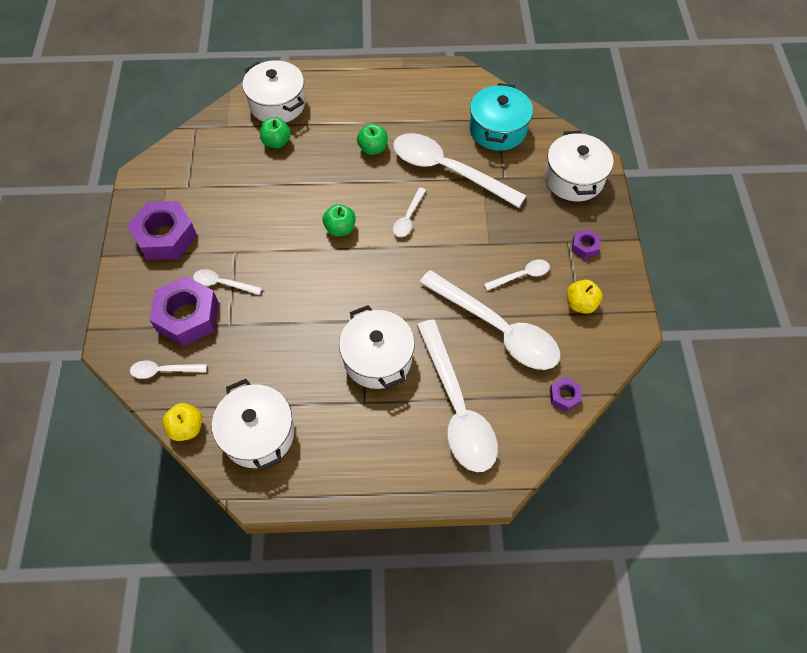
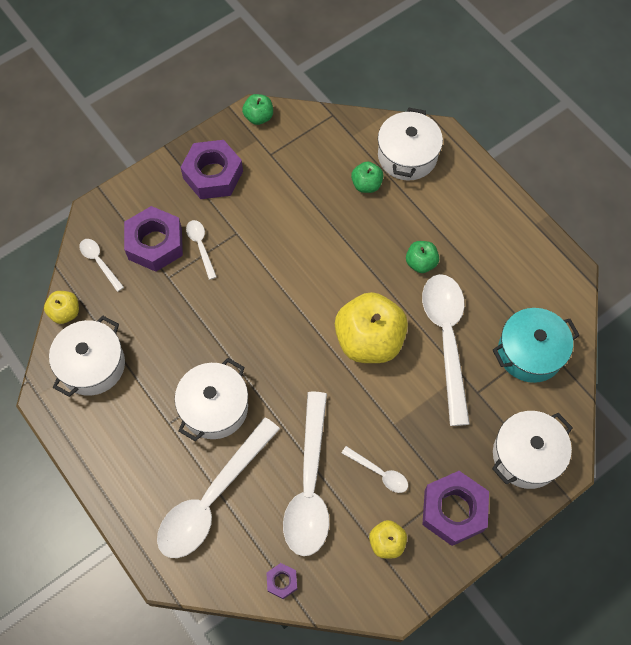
camera: 55 degrees right, 5 degrees up
green apple [323,204,356,236] -> green apple moved to [242,94,273,125]
white spoon [393,187,426,237] -> yellow apple [335,292,408,363]
purple nut [571,229,601,259] -> purple nut [422,471,489,546], size x2.13

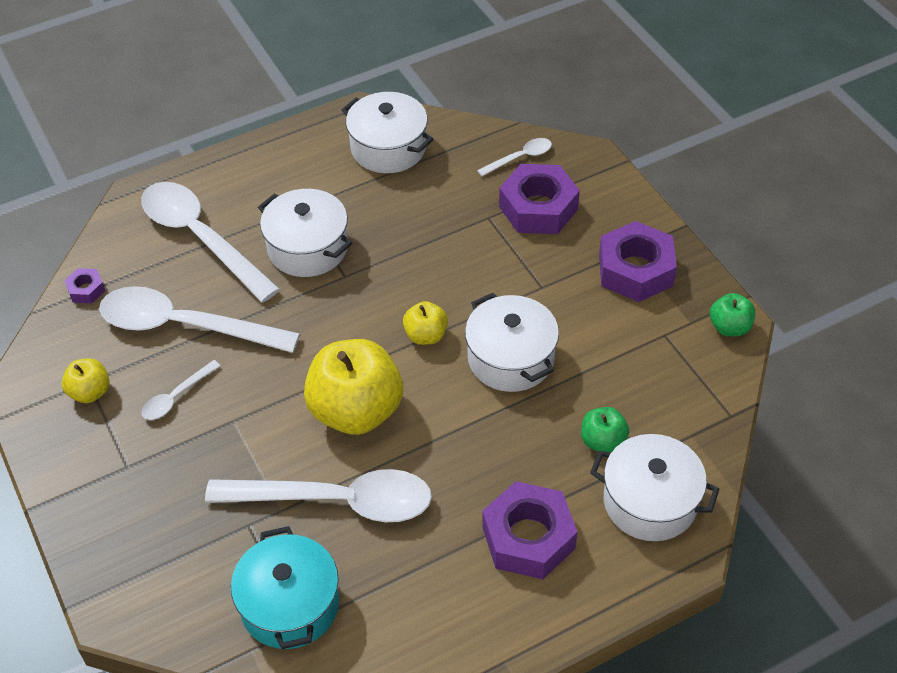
camera: 100 degrees right, 15 degrees down
yellow apple [44,291,79,324] -> yellow apple moved to [403,301,448,345]
white spoon [186,220,217,280] -> none
green apple [406,241,439,273] -> none
purple nut [422,471,489,546] -> purple nut moved to [482,481,577,579]
white pot [492,411,573,489] -> white pot moved to [465,293,559,392]

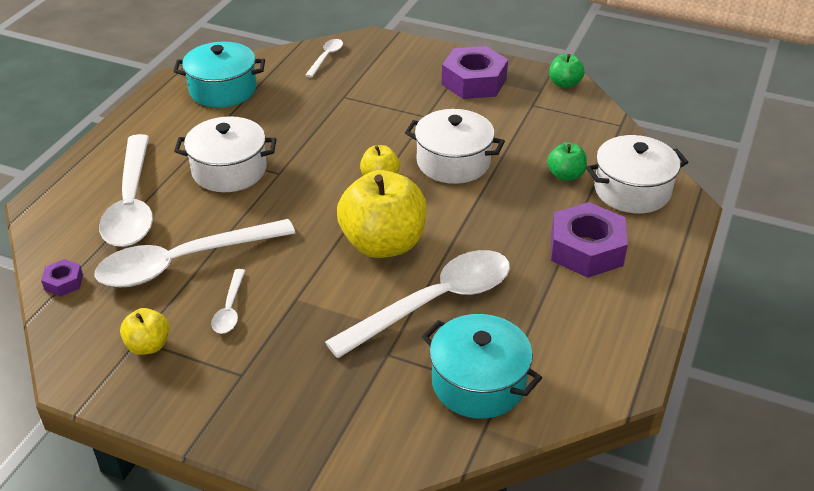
camera: 40 degrees left, 10 degrees down
white spoon [141,182,280,302] -> white spoon turned 105 degrees counterclockwise [99,134,153,247]
white pot [342,92,434,173] -> turquoise pot [173,42,265,108]
purple nut [499,164,580,234] -> none

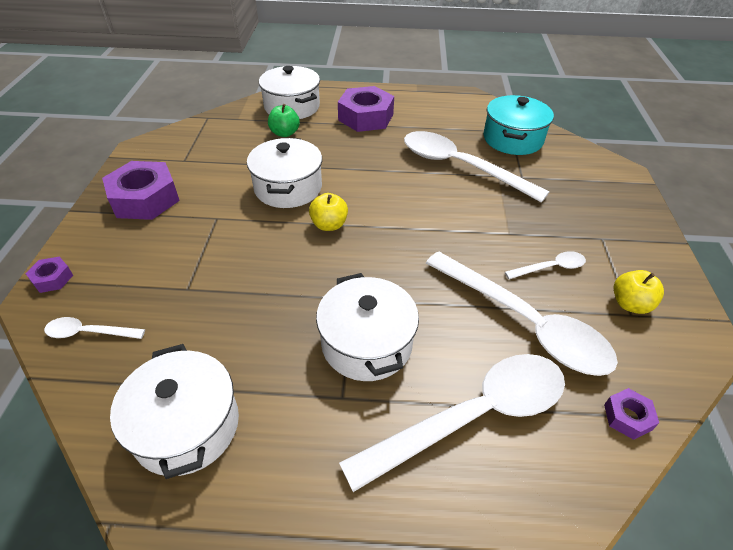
camera: 110 degrees left, 5 degrees up
turquoise pot [173,42,265,108] -> white pot [110,344,239,479]
yellow apple [337,170,427,258] -> none
green apple [549,54,585,88] -> none
none -> purple nut [25,257,73,293]

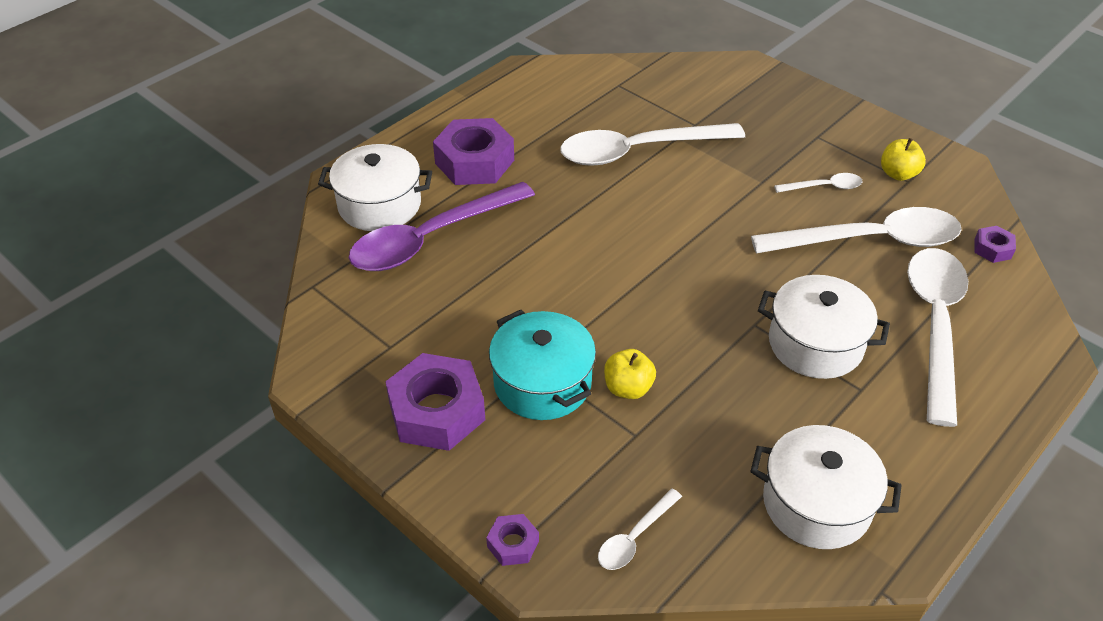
camera: 50 degrees left, 0 degrees up
white pot [247,138,322,208] -> none
green apple [268,104,300,137] -> purple spoon [349,182,535,271]
yellow apple [309,193,348,231] -> yellow apple moved to [604,349,656,399]
turquoise pot [484,95,554,155] -> turquoise pot moved to [489,310,596,420]
white spoon [505,251,586,279] -> white spoon turned 60 degrees clockwise [774,173,863,193]

